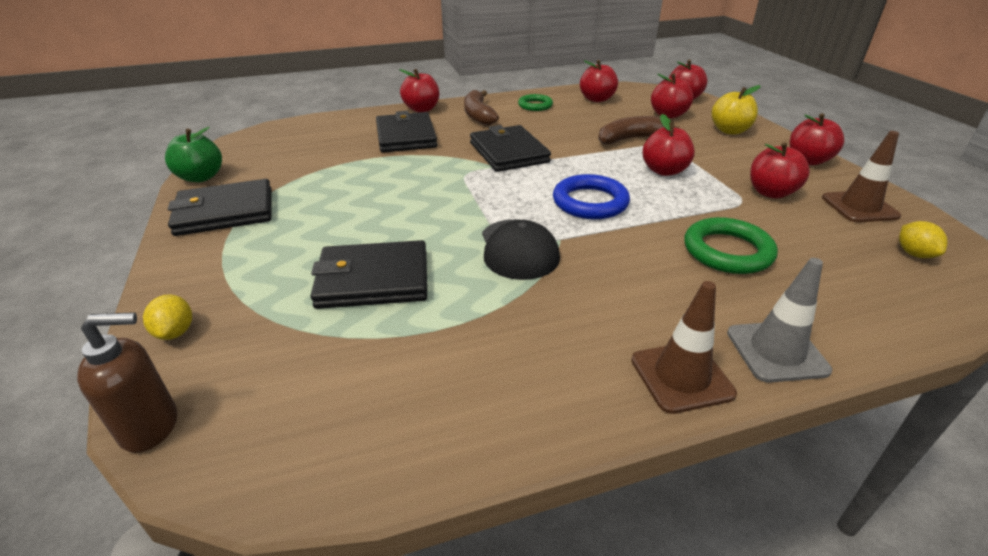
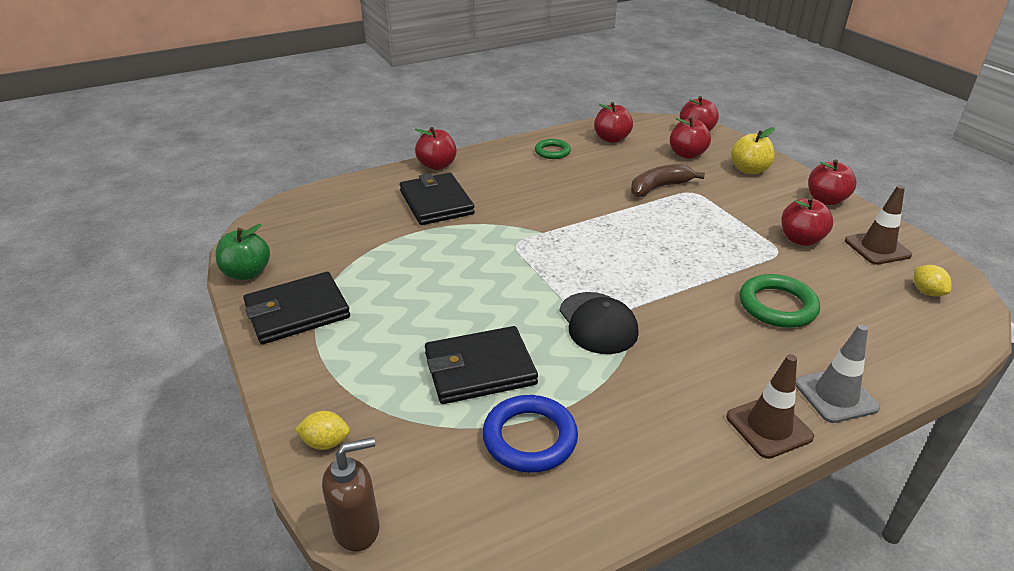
camera: 10 degrees left, 0 degrees up
yellow lemon [143,294,192,340] -> yellow lemon turned 60 degrees counterclockwise [295,411,350,450]
brown banana [464,90,499,125] -> none
black wallet [470,125,551,172] -> none
blue ring [553,174,630,219] -> blue ring moved to [483,395,578,473]
red apple [643,114,695,176] -> none

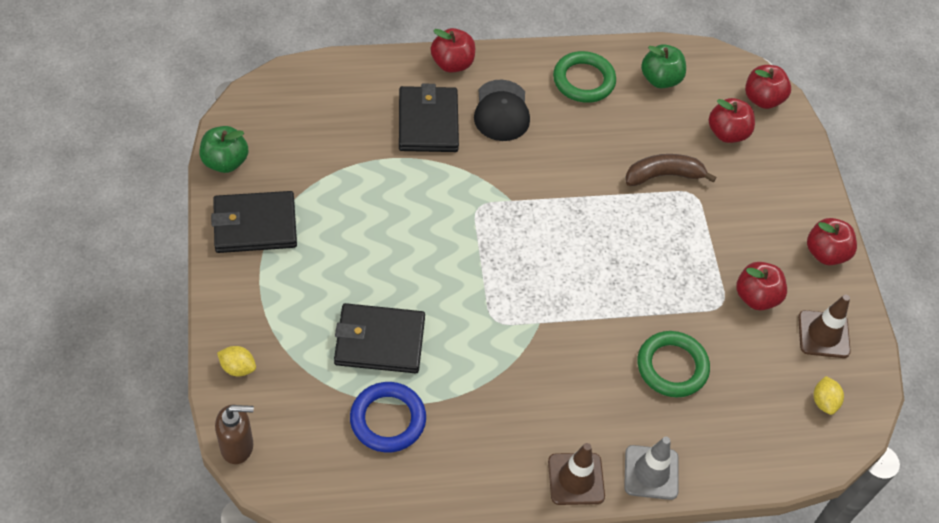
camera: 15 degrees right, 20 degrees up
green ring [535,139,571,159] -> green ring [553,51,616,103], size x1.55
black cap [559,292,639,354] -> black cap moved to [474,79,530,141]
red apple [594,102,633,143] -> green apple [641,44,686,88]
yellow apple [731,127,775,174] -> none

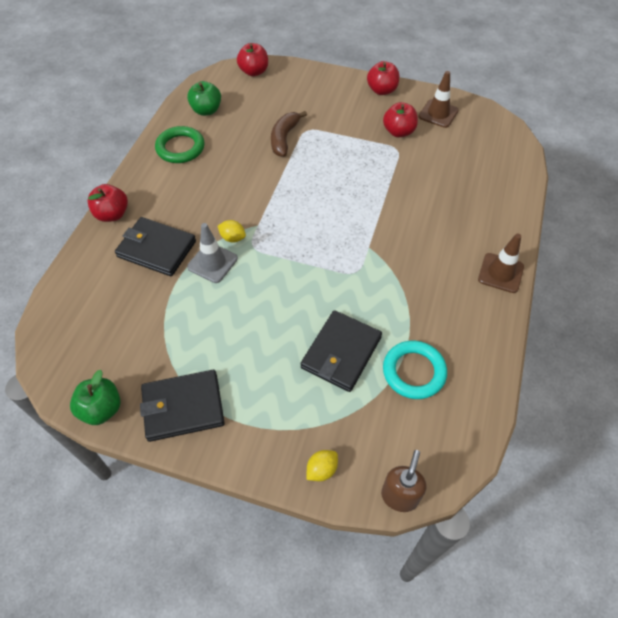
camera: 60 degrees left, 0 degrees up
black wallet [211,191,297,253] -> black wallet turned 60 degrees clockwise [140,370,225,442]
blue ring [350,382,426,453] -> turquoise ring [383,341,447,399]
black cap [474,79,530,141] -> none
grey traffic cone [624,437,678,500] -> grey traffic cone moved to [187,223,238,283]
green ring [637,331,710,397] -> none
red apple [709,98,755,143] -> none
yellow lemon [814,376,844,415] -> yellow lemon moved to [218,220,246,243]

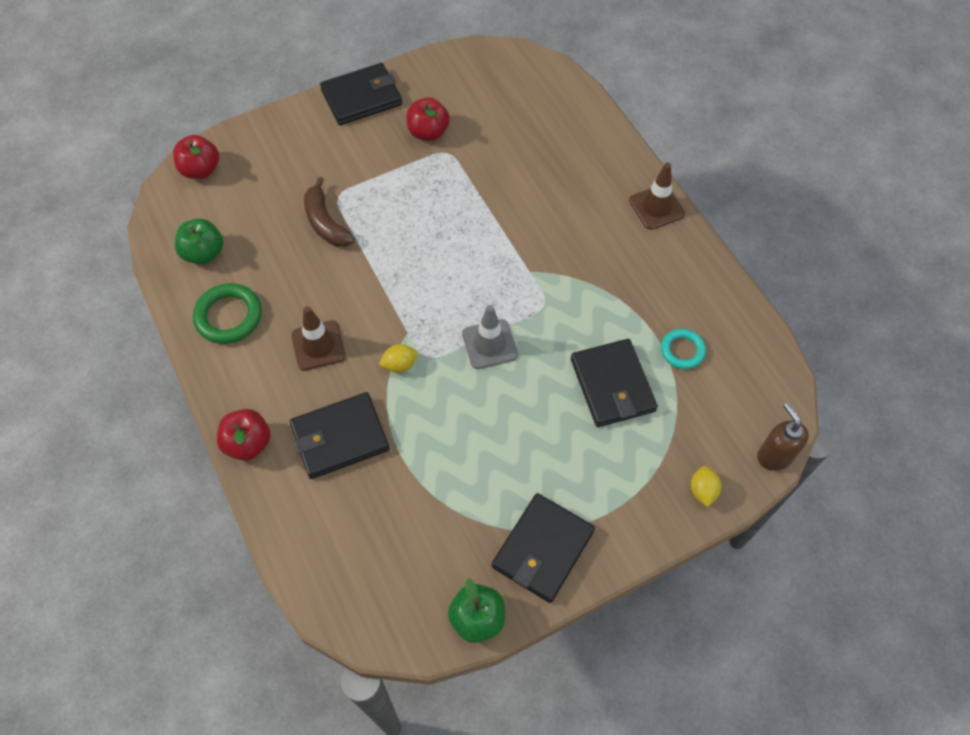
camera: 45 degrees left, 5 degrees up
grey traffic cone [187,223,238,283] -> grey traffic cone moved to [462,305,518,369]
red apple [367,61,399,95] -> black wallet [320,63,402,125]
turquoise ring [383,341,447,399] -> turquoise ring [661,329,706,369], size x0.64
brown traffic cone [418,71,458,128] -> brown traffic cone moved to [291,306,346,371]

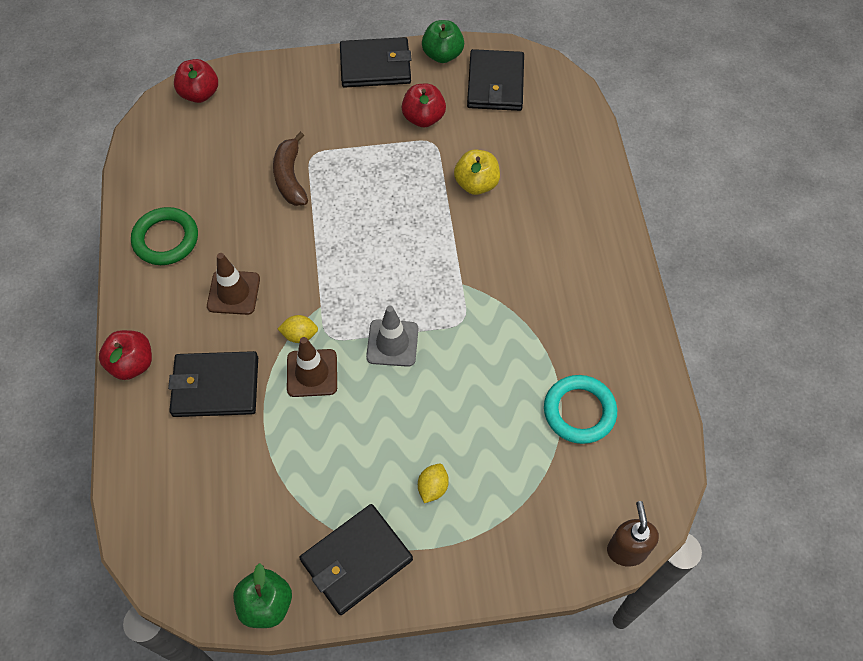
camera: 20 degrees right, 0 degrees up
green apple [175,219,223,265] -> green apple moved to [422,20,464,63]
black wallet [571,339,658,427] -> black wallet moved to [467,49,524,111]
brown traffic cone [629,163,685,230] -> brown traffic cone moved to [287,337,337,397]
turquoise ring [661,329,706,369] -> turquoise ring [544,375,617,444], size x1.55
yellow lemon [691,466,721,507] -> yellow lemon moved to [418,464,449,503]
none -> yellow apple [454,149,500,195]

